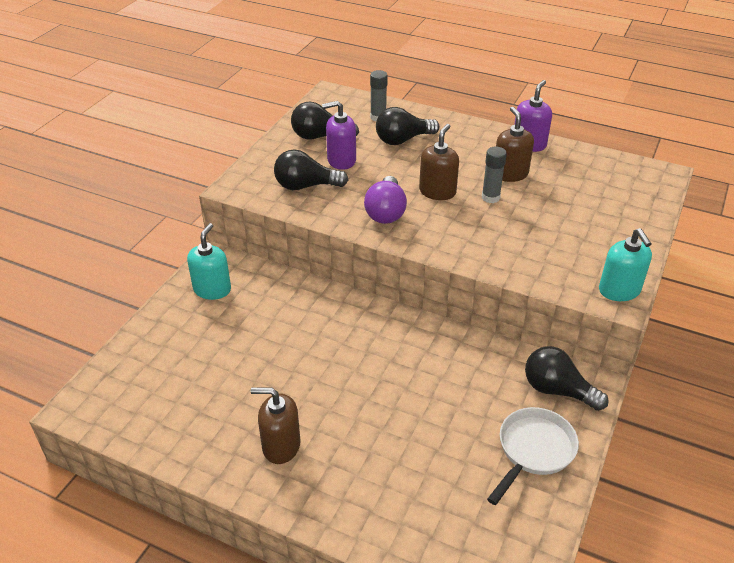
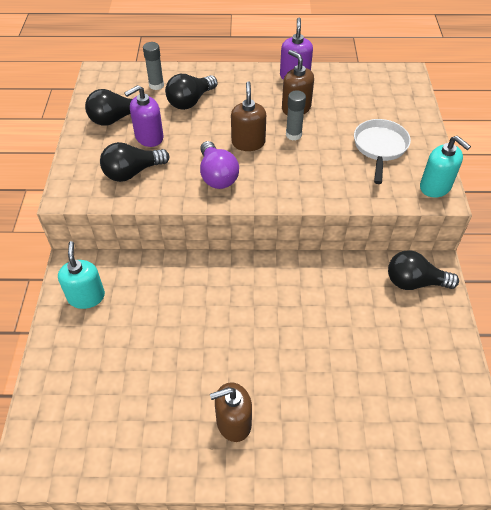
camera: 25 degrees left, 10 degrees up
white pan [487,407,579,505] -> white pan moved to [354,119,411,184]

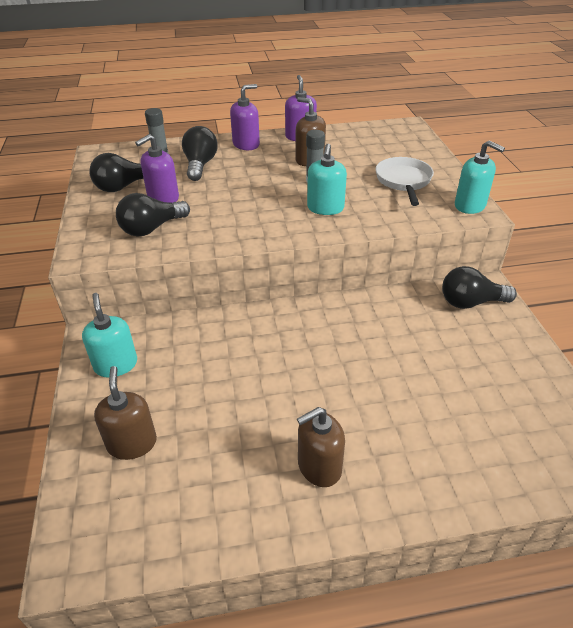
camera: 10 degrees left, 10 degrees down
black light bulb [165,74,218,110] -> black light bulb turned 150 degrees clockwise [182,126,218,181]
purple light bulb [200,141,239,189] -> none
brown soap dispenser [231,81,266,151] -> brown soap dispenser moved to [94,366,157,460]
none -> purple soap dispenser [230,84,260,150]
none -> turquoise soap dispenser [307,144,347,215]

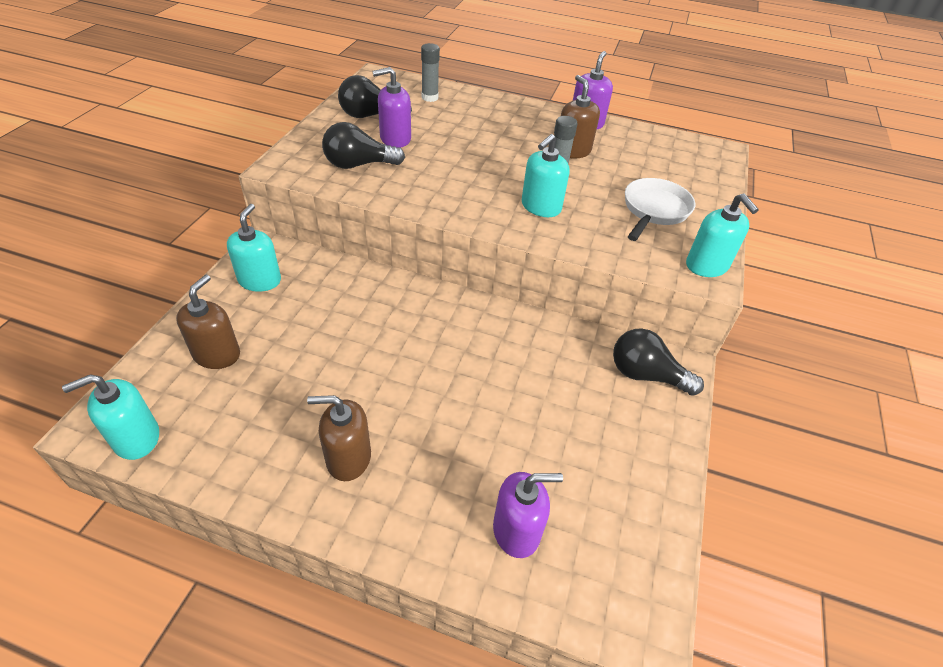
camera: 25 degrees right, 5 degrees up
black light bulb [182,126,218,181] -> none
purple soap dispenser [230,84,260,150] -> purple soap dispenser moved to [493,472,563,558]
none -> turquoise soap dispenser [62,374,159,460]

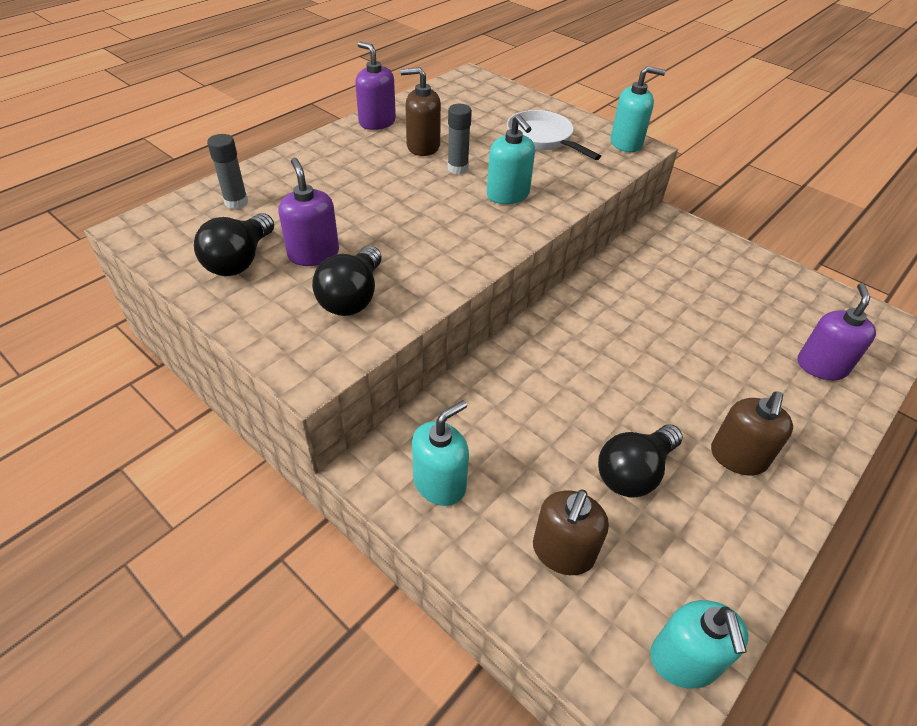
camera: 65 degrees left, 0 degrees up
brown soap dispenser [176,275,240,369] -> brown soap dispenser turned 105 degrees counterclockwise [533,489,609,575]
turquoise soap dispenser [227,204,281,292] -> turquoise soap dispenser turned 105 degrees clockwise [412,400,469,506]
purple soap dispenser [372,67,411,148] -> purple soap dispenser turned 150 degrees clockwise [278,158,339,266]
black light bulb [613,328,704,396] -> black light bulb moved to [598,424,683,498]

